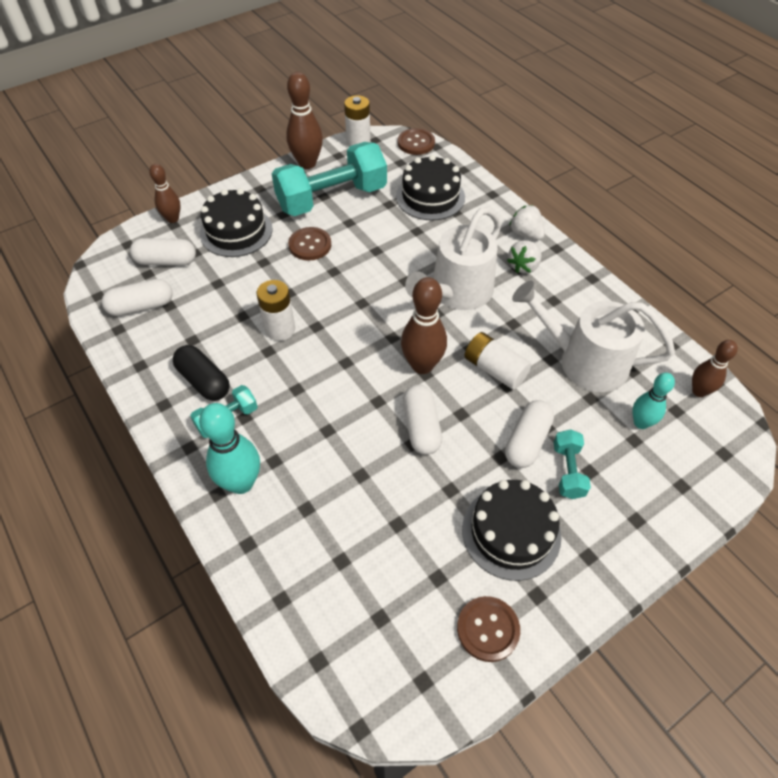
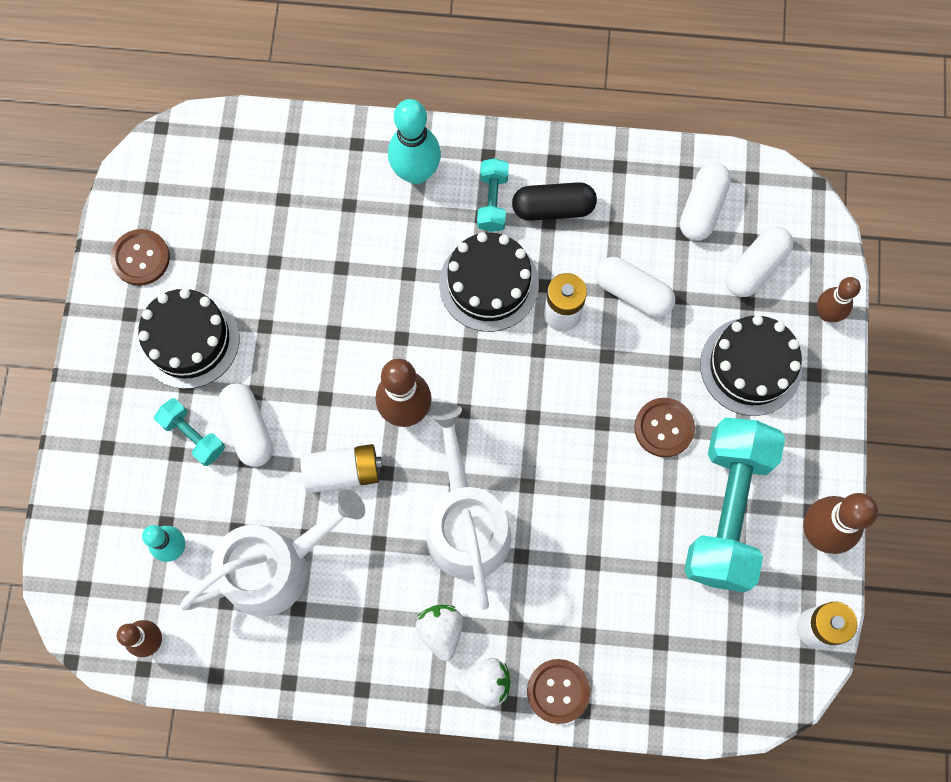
camera: 130 degrees right, 20 degrees up
black cake [396,155,465,221] -> black cake moved to [439,232,539,332]
brown button [398,128,435,155] -> brown button moved to [527,659,590,724]
white capsule [403,384,442,455] -> white capsule moved to [596,257,675,317]

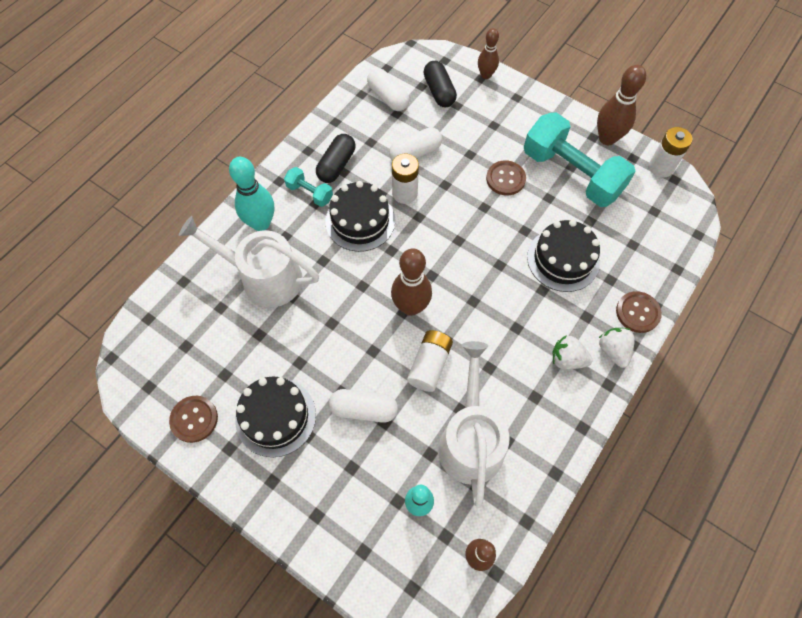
camera: 60 degrees left, 10 degrees down
turquoise dumbbell [154,398,225,466] -> none
white watering can [427,404,511,610] -> white watering can moved to [179,216,319,307]
white strawberry [454,658,510,707] -> white strawberry turned 45 degrees counterclockwise [599,328,635,368]
black cake [700,315,802,416] -> black cake moved to [527,220,600,292]
white capsule [726,226,793,297] -> black capsule [424,61,457,107]

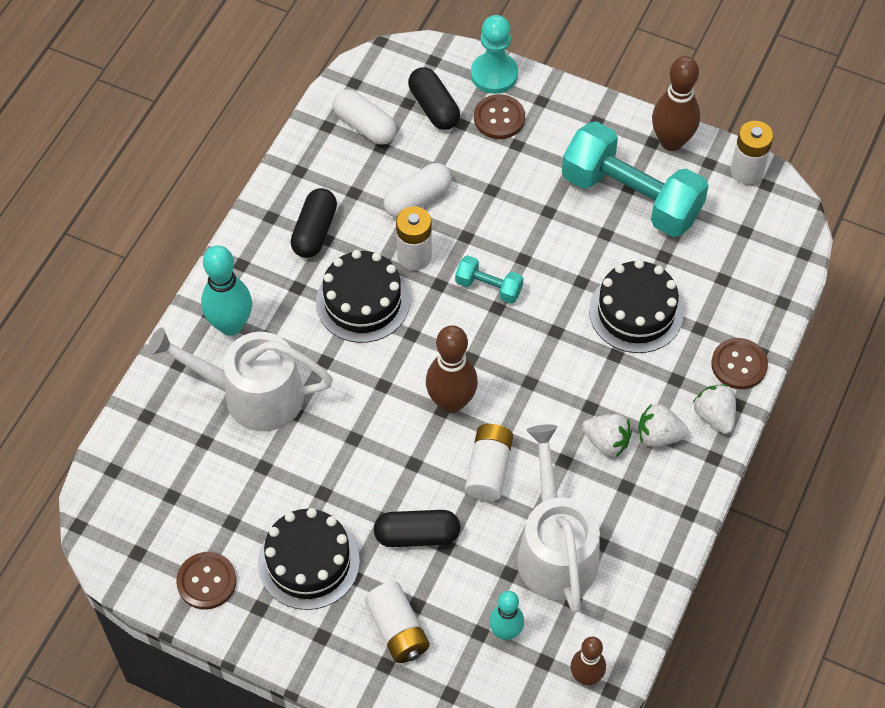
camera: 10 degrees left, 5 degrees down
turquoise dumbbell [284,167,333,207] -> turquoise dumbbell moved to [455,255,523,304]
white capsule [329,389,398,423] -> black capsule [374,510,460,547]
brown bowling pin [478,28,499,79] -> turquoise pawn [471,15,518,94]
brown button [486,160,526,195] -> brown button moved to [474,94,525,139]
none -> white battery [365,581,429,663]
none -> white strawberry [582,414,632,457]

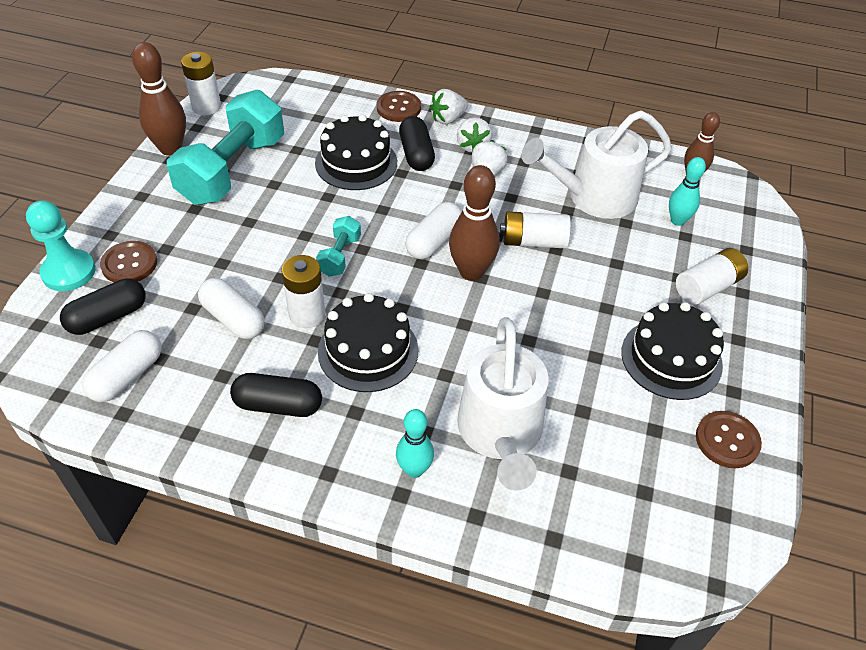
camera: 100 degrees left, 10 degrees down
turquoise bowling pin [201,245,252,336] -> turquoise bowling pin [396,409,434,478], size x0.63
black capsule [374,510,460,547] -> black capsule moved to [399,116,435,171]
none -> white capsule [405,202,462,259]

